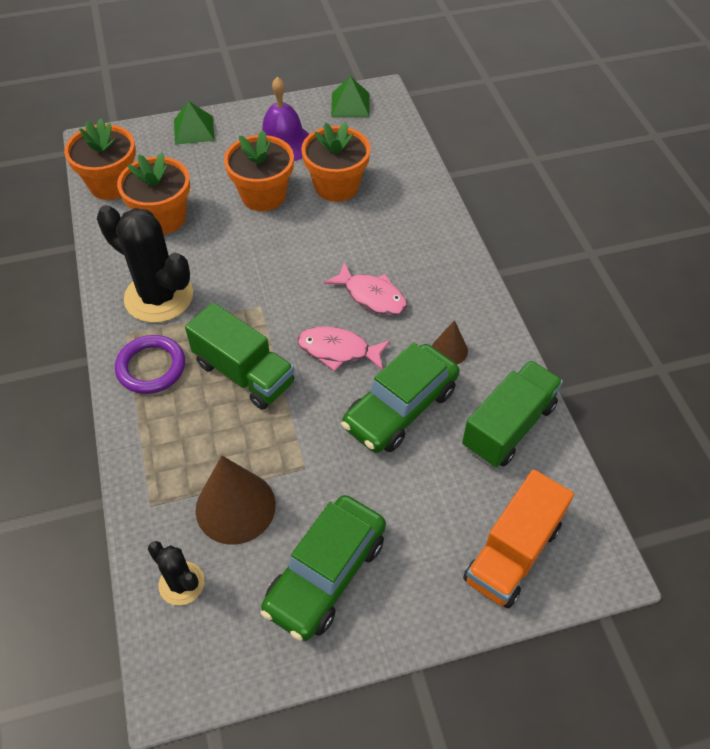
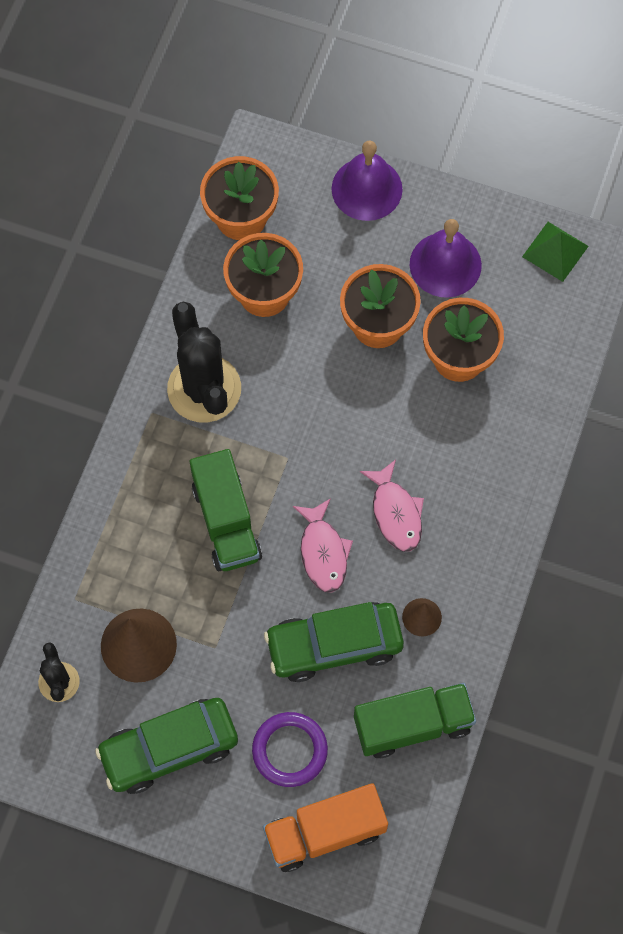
camera: 35 degrees right, 15 degrees up
purple ring [115,335,185,394] -> purple ring moved to [252,712,328,787]
green pyramid [174,101,215,145] -> purple bell [331,140,403,221]
pink fish [298,326,390,371] -> pink fish turned 150 degrees counterclockwise [293,498,353,593]

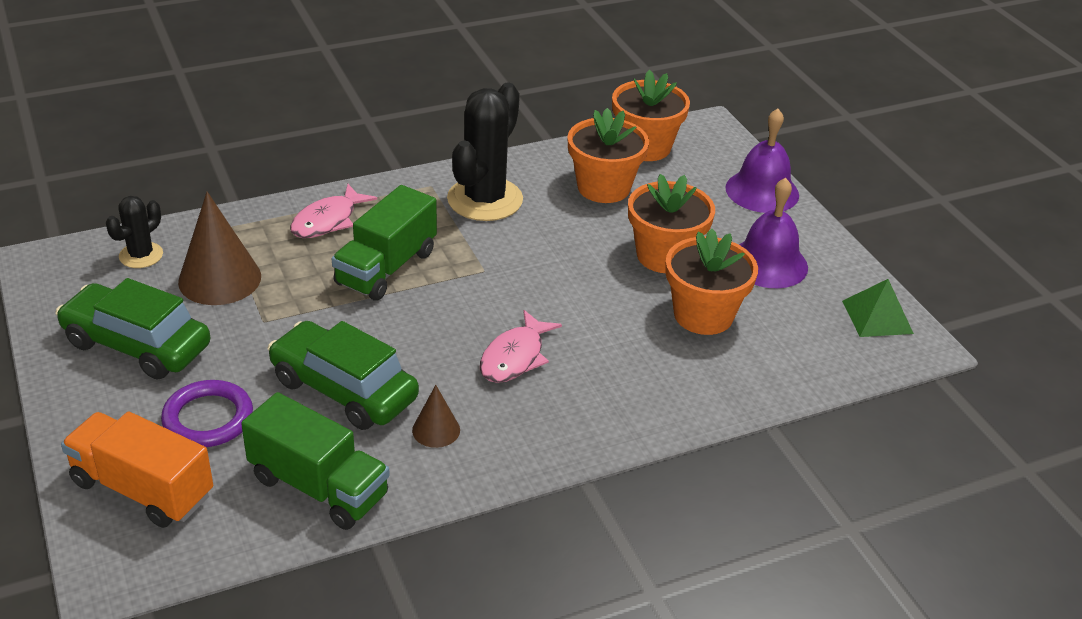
camera: 45 degrees right, 30 degrees down
pink fish [293,498,353,593] -> pink fish moved to [290,184,377,238]

